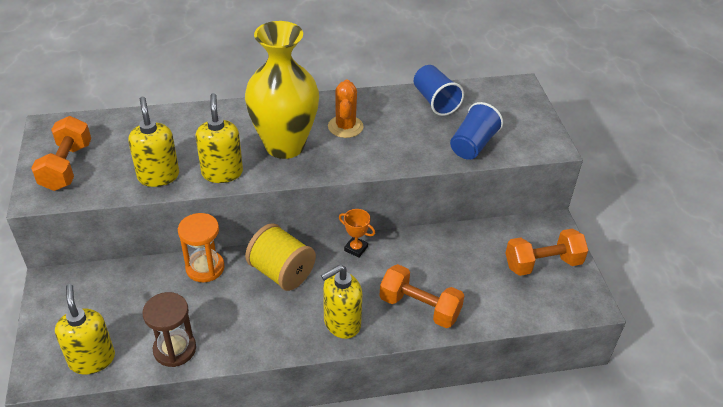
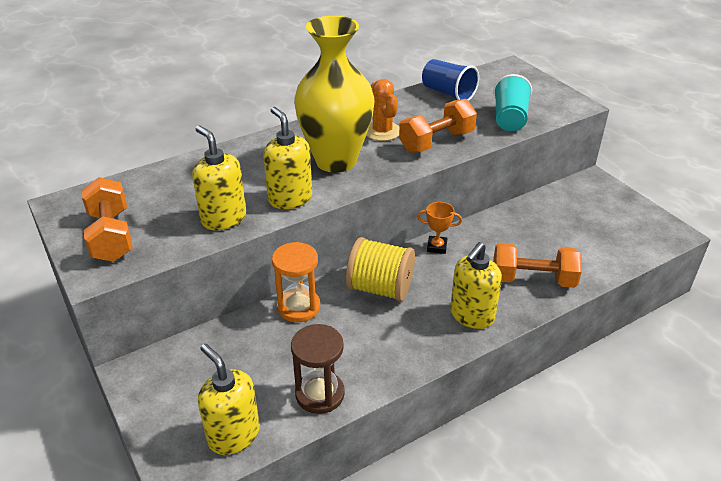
camera: 20 degrees left, 5 degrees down
blue cup [450,102,503,160] -> turquoise cup [493,74,532,131]
orange dumbbell [506,228,588,276] -> orange dumbbell moved to [399,99,477,153]

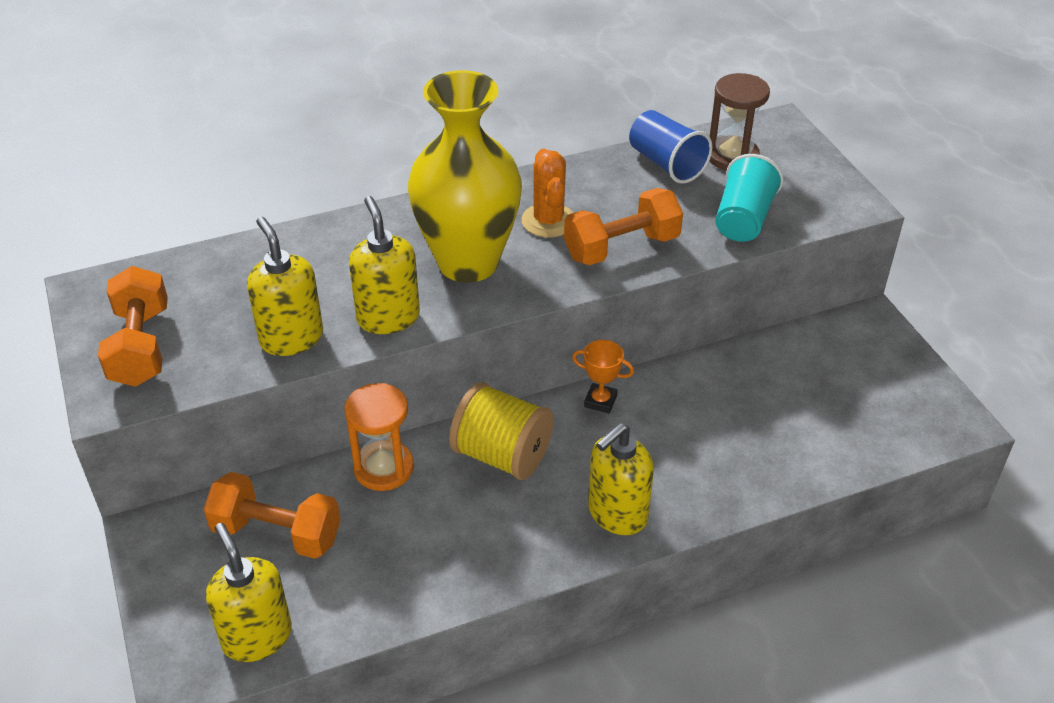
camera: 10 degrees right, 5 degrees up
brown hourglass [291,324,345,414] -> brown hourglass moved to [710,73,770,171]
orange dumbbell [493,242,582,288] -> orange dumbbell moved to [203,472,341,559]

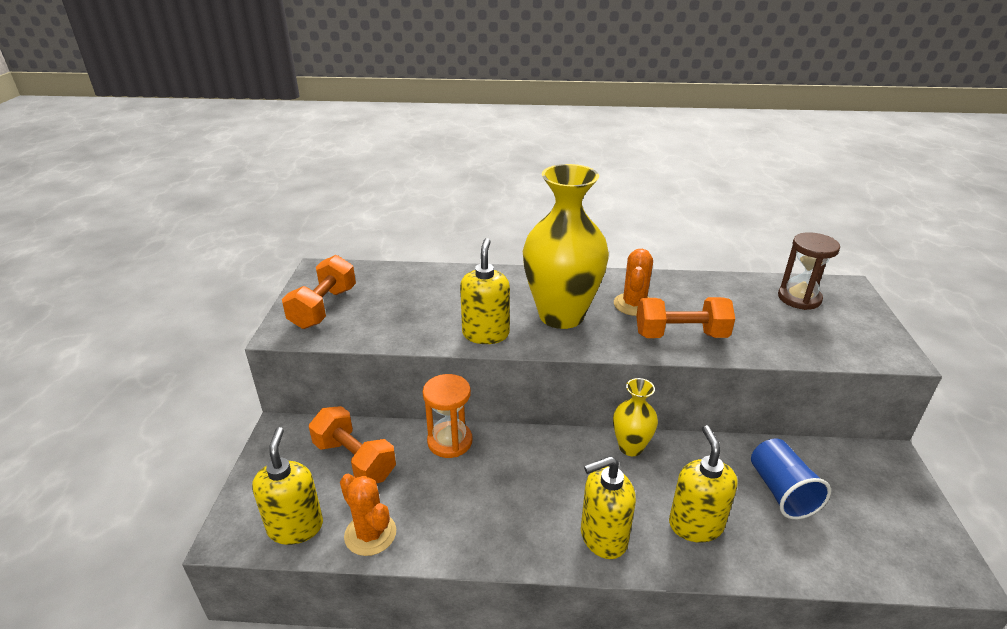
camera: 25 degrees right, 10 degrees down
yellow soap dispenser [247,217,323,356] -> yellow soap dispenser moved to [669,425,738,542]
yellow spool [449,382,554,480] -> none
orange trophy [572,340,634,414] -> yellow vase [613,378,658,456]
blue cup [629,110,712,184] -> blue cup moved to [751,439,831,519]
turquoise cup [715,154,784,242] -> none
none -> orange cactus [340,474,396,556]

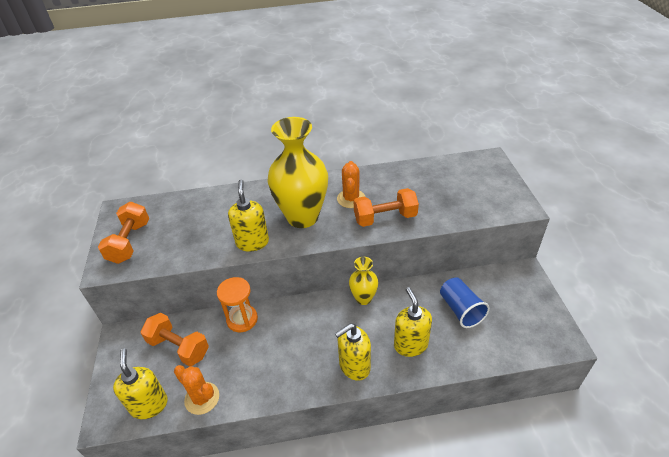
camera: 10 degrees left, 10 degrees up
brown hourglass [778,232,840,310] -> none

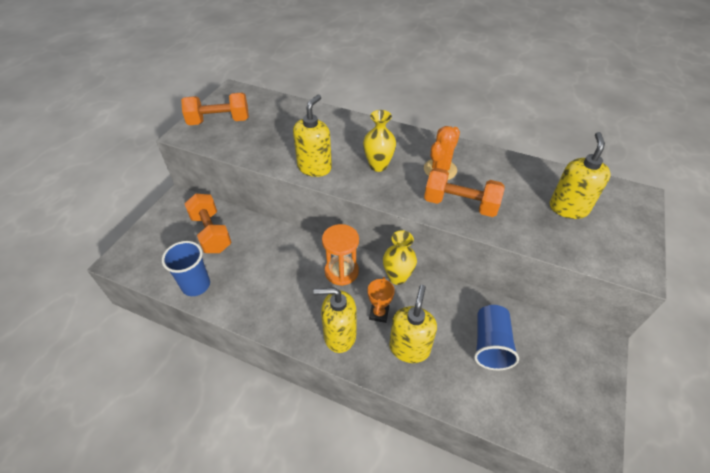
camera: 30 degrees right, 5 degrees up
orange dumbbell [98,202,149,264] -> orange dumbbell turned 45 degrees clockwise [181,93,249,125]
yellow soap dispenser [113,348,168,419] -> yellow soap dispenser moved to [550,132,611,219]
orange cactus [174,365,219,415] -> blue cup [162,241,210,296]
orange hourglass [217,277,258,332] -> orange hourglass moved to [322,224,359,286]
yellow vase [268,117,328,228] -> yellow vase [363,110,396,172], size x0.50
none -> orange trophy [368,277,395,323]

